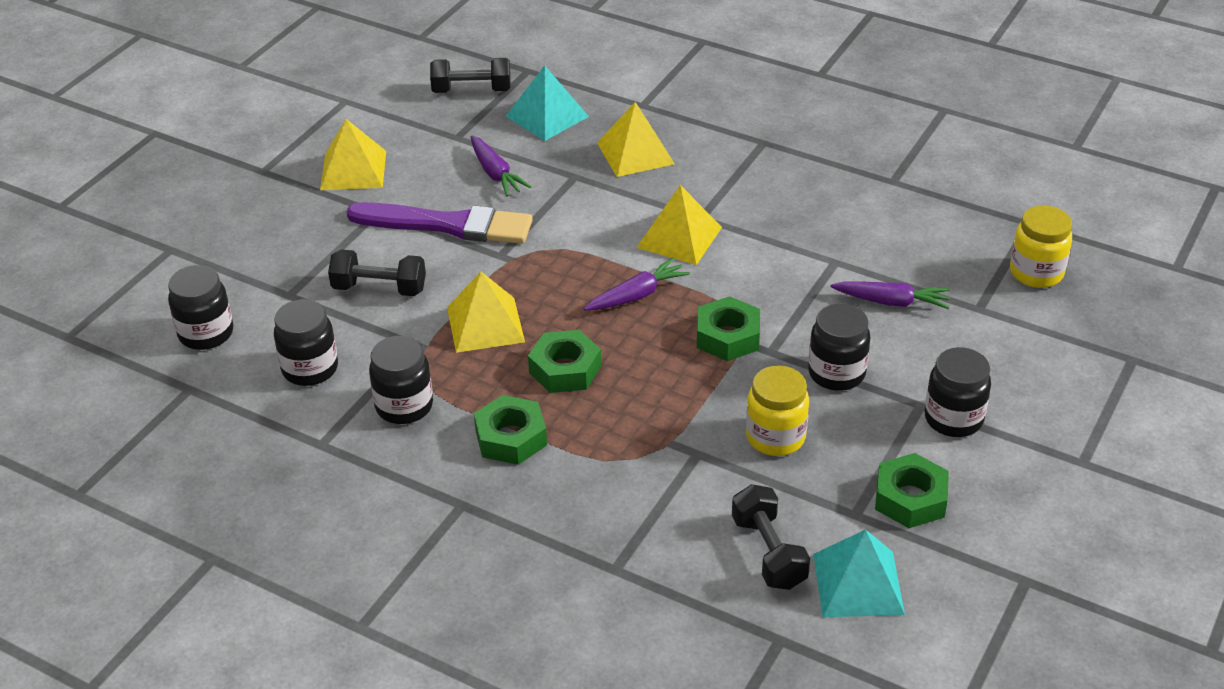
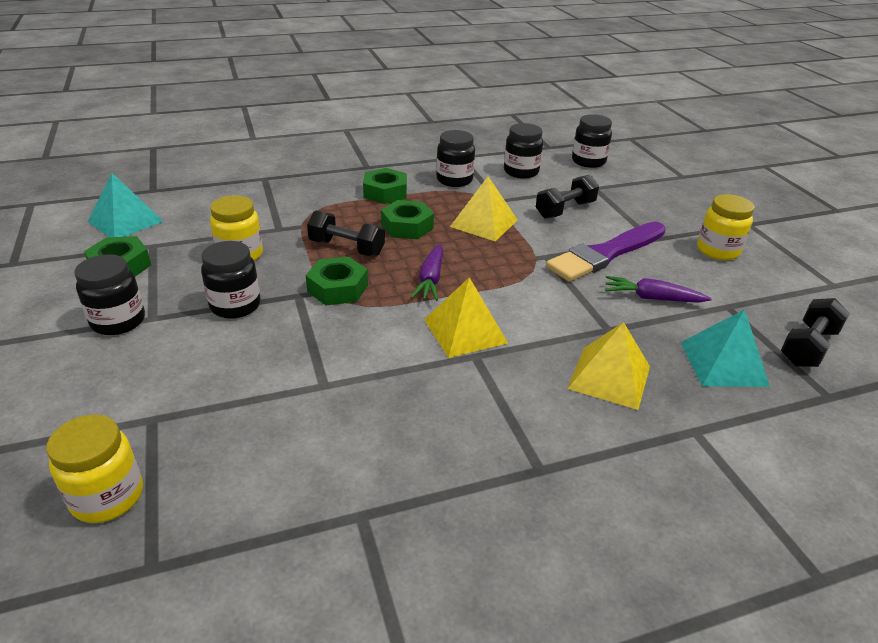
camera: 130 degrees right, 5 degrees down
yellow pyramid [320,119,386,190] -> yellow jar [697,194,755,260]
black dumbbell [732,484,810,590] -> black dumbbell moved to [307,211,385,256]
purple carrot [831,281,950,309] -> none

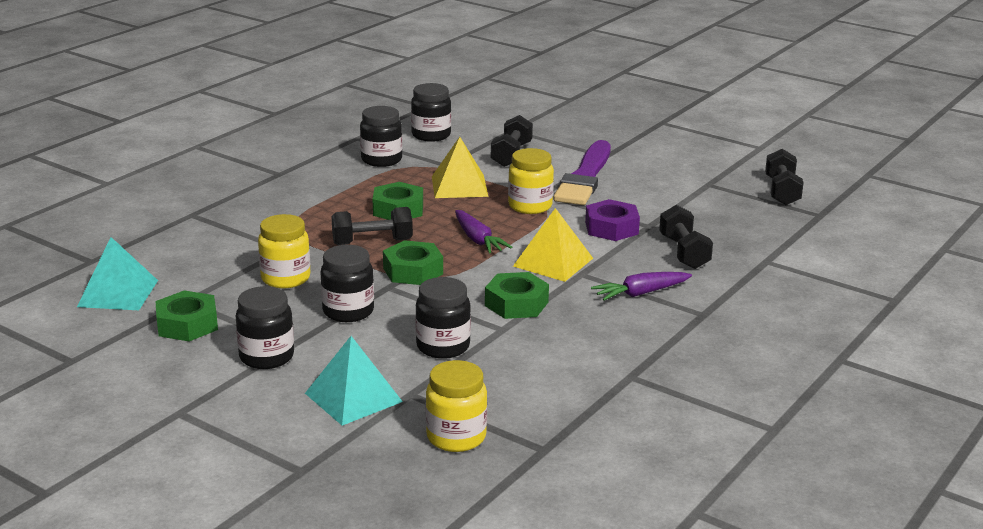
camera: 35 degrees left, 10 degrees down
green nut [363,168,407,204] -> green nut moved to [485,272,549,319]
yellow pyramid [567,322,650,410] -> black dumbbell [659,205,713,269]
black jar [572,114,612,168] -> black jar moved to [415,277,471,359]
purple carrot [605,276,712,303] -> purple carrot moved to [591,272,692,301]
turquoise pyramid [681,310,770,387] -> turquoise pyramid moved to [305,336,403,426]
yellow jar [697,194,755,260] -> yellow jar moved to [508,148,554,214]
none -> purple nut [585,199,640,241]

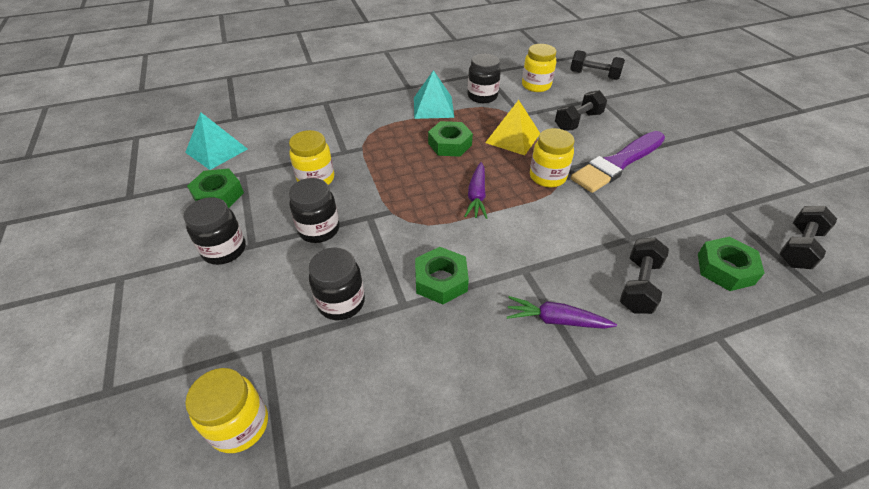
camera: 35 degrees right, 20 degrees up
turquoise pyramid [305,336,403,426] -> turquoise pyramid moved to [414,70,454,119]
black dumbbell [331,207,413,245] -> black dumbbell moved to [570,50,625,80]
green nut [383,240,443,285] -> green nut moved to [698,237,764,291]
black jar [411,83,451,142] -> yellow jar [522,44,556,92]
yellow pyramid [513,208,593,282] -> none
purple nut [585,199,640,241] -> none

